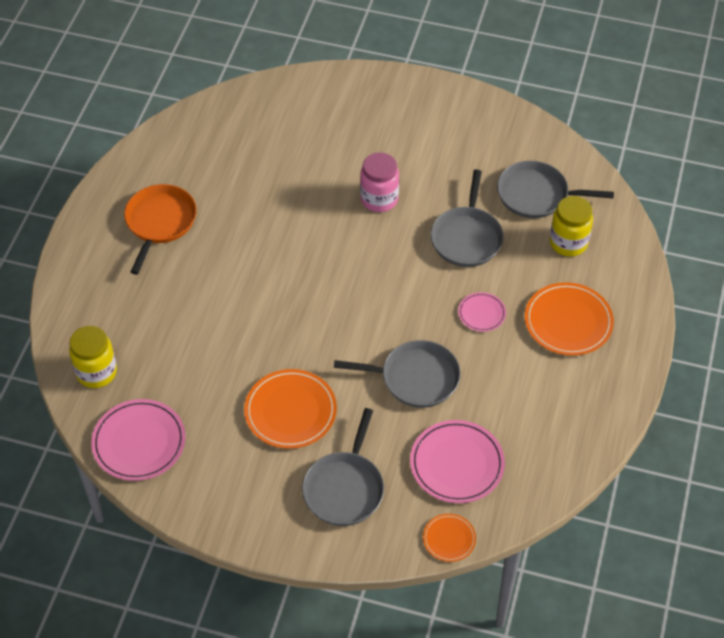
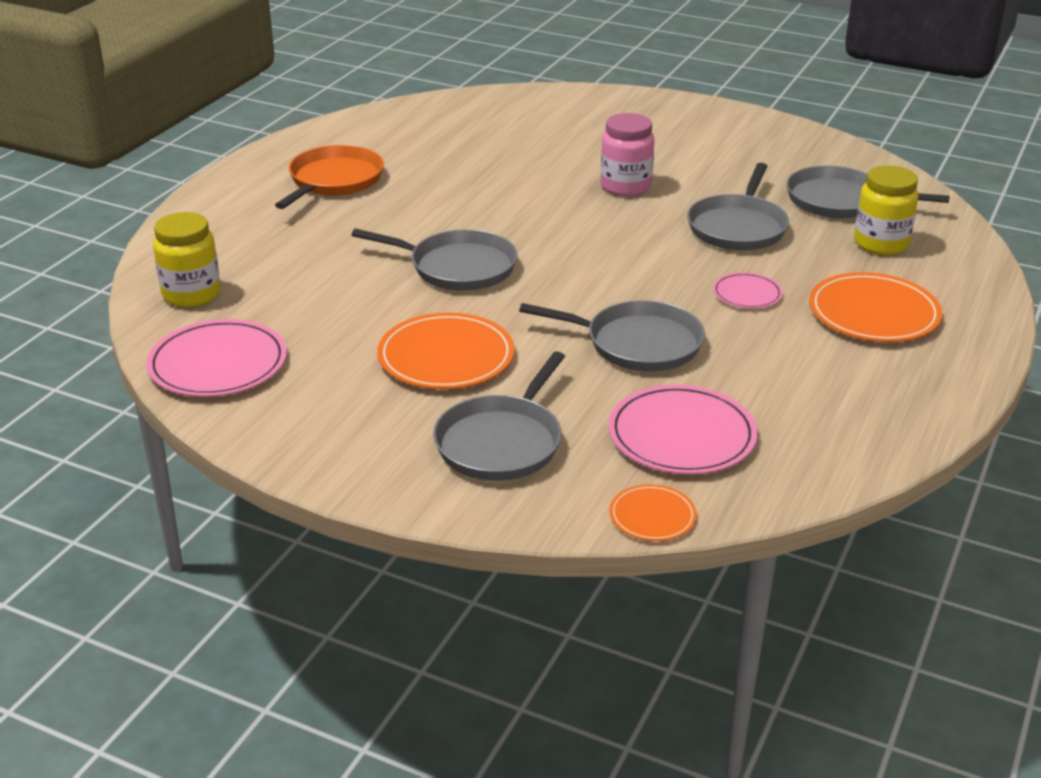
camera: 10 degrees right, 20 degrees down
none -> grey pan [352,229,518,291]

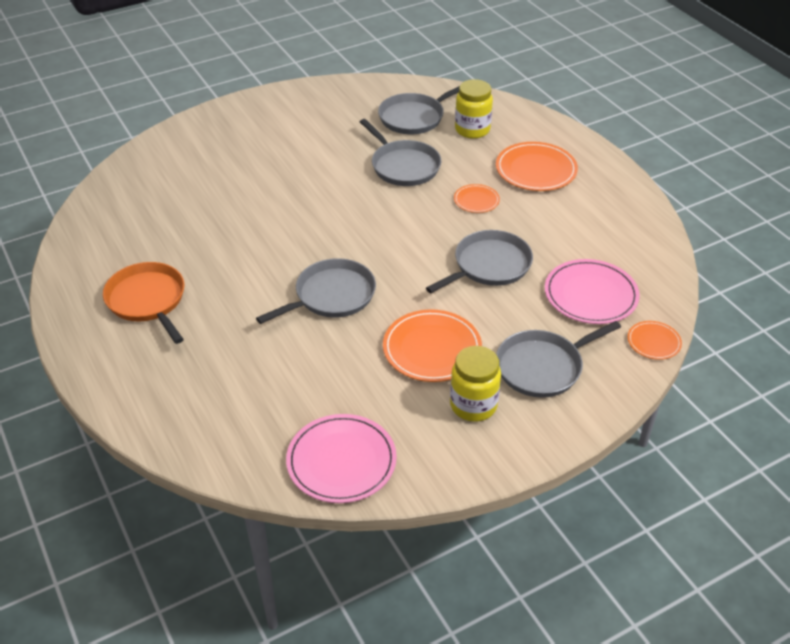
camera: 55 degrees left, 10 degrees up
yellow jar [153,212,221,308] -> yellow jar moved to [450,346,501,422]
grey pan [433,351,565,481] -> grey pan turned 90 degrees clockwise [496,321,621,398]
pink jar [601,113,655,197] -> none
pink plate [713,272,783,309] -> orange plate [454,184,500,213]

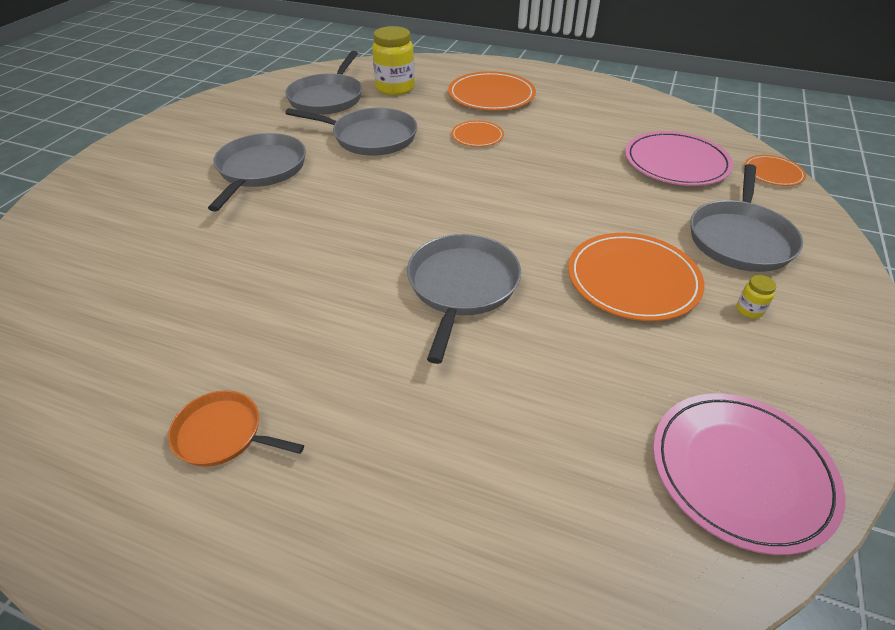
camera: 40 degrees left, 0 degrees up
orange pan [103,262,184,344] -> orange pan [168,390,304,467], size x0.60
grey pan [426,230,533,293] -> grey pan moved to [208,133,306,212]
yellow jar [450,346,501,422] -> yellow jar [736,275,777,318], size x0.43

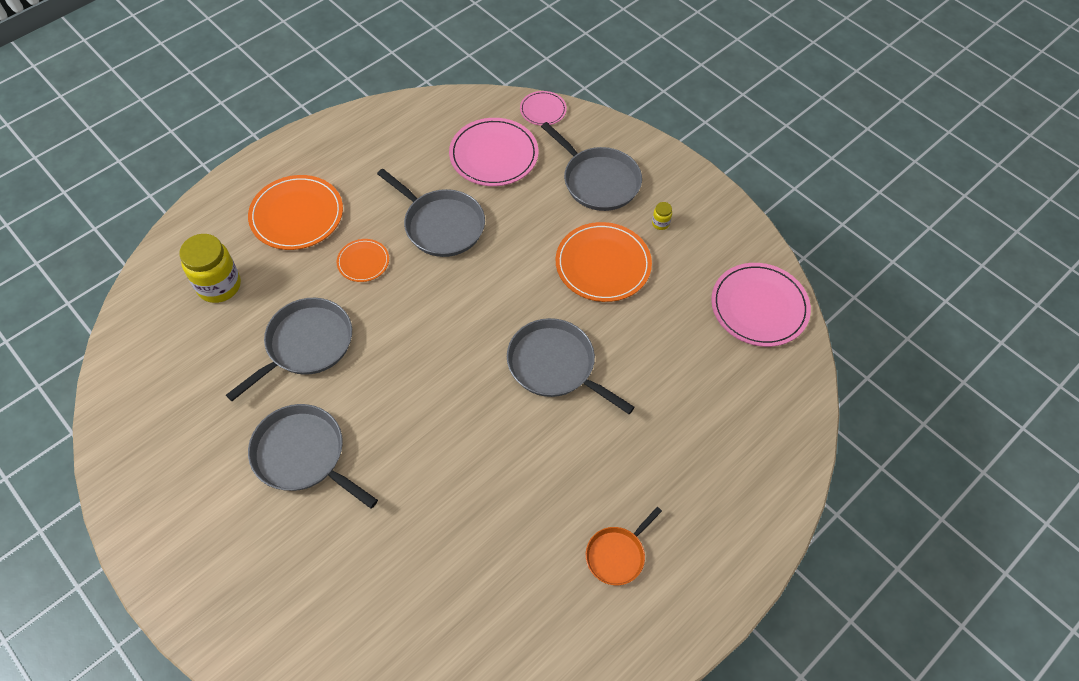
camera: 65 degrees left, 15 degrees up
grey pan [285,51,362,115] -> grey pan moved to [377,169,485,257]
orange plate [744,155,806,186] -> pink plate [520,91,567,126]

